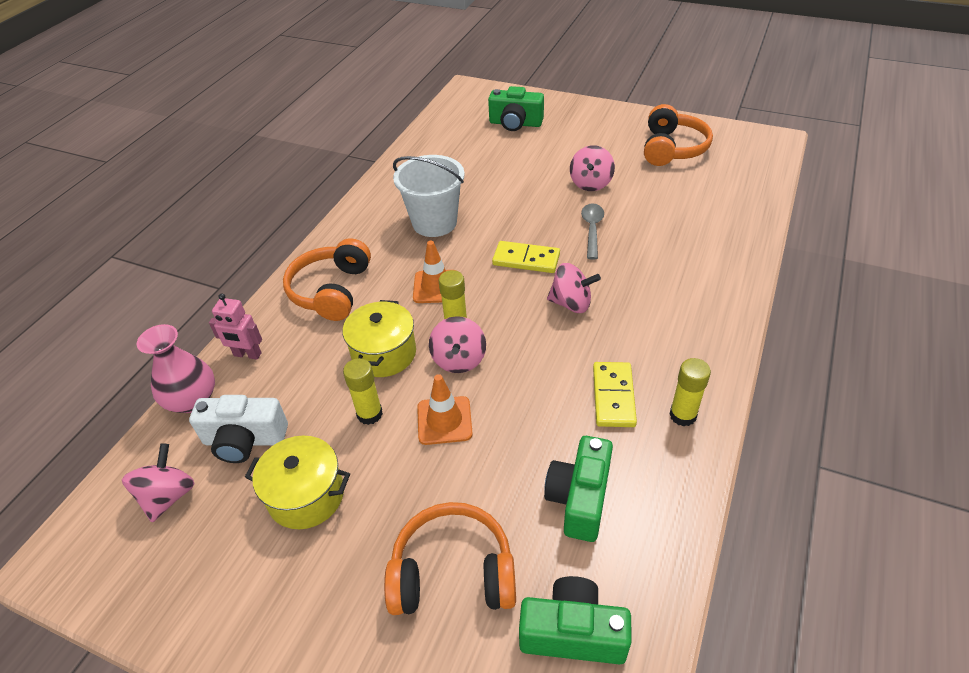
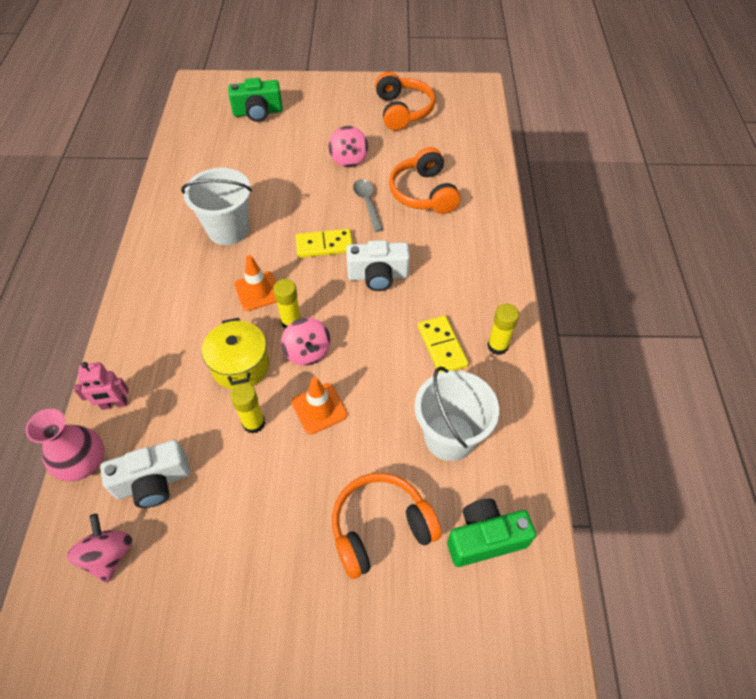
camera: 25 degrees left, 10 degrees up
yellow pot [245,436,350,529] -> none
orange headphones [283,238,371,321] -> orange headphones moved to [389,147,461,214]
green camera [544,436,613,542] -> white bucket [415,367,499,461]
pink spinning top [547,263,601,313] -> white camera [346,240,410,291]

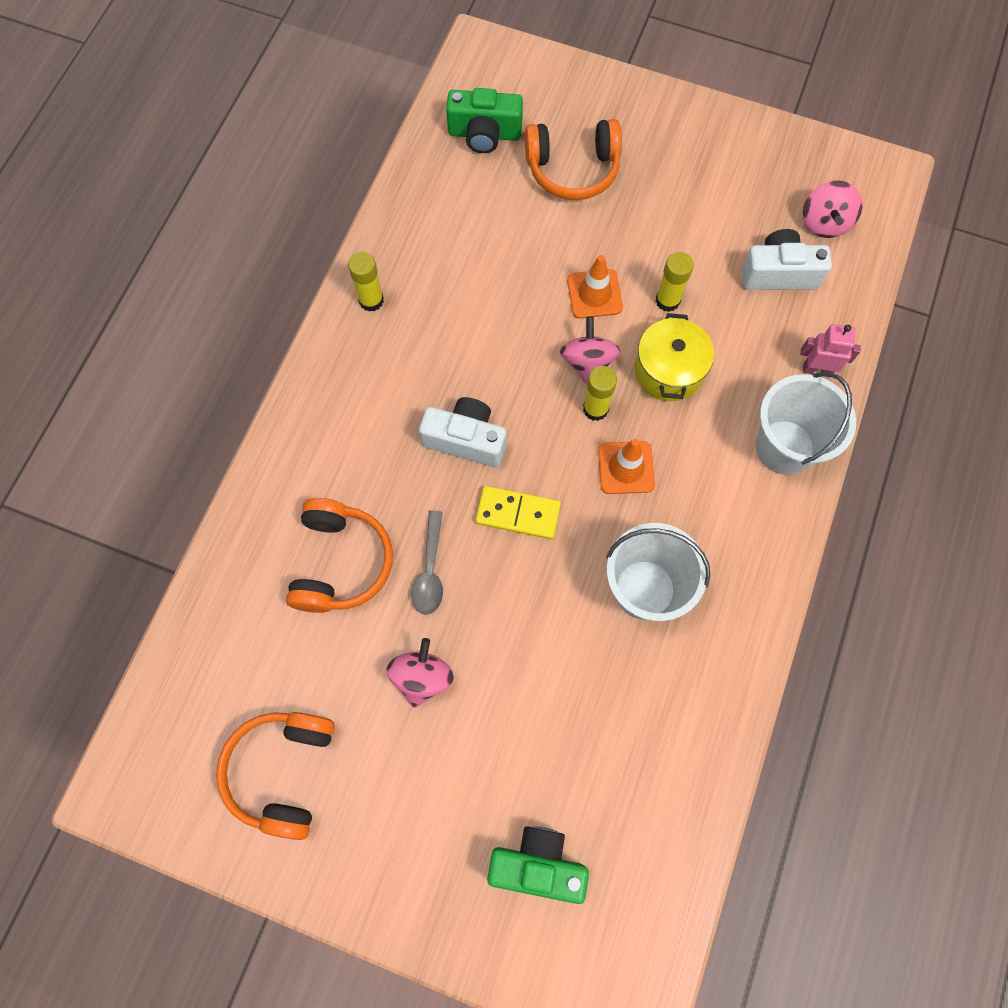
camera: 160 degrees left, 15 degrees up
pink vase [25,408,104,482] -> none
white bucket [415,367,499,461] -> white bucket moved to [756,372,856,475]
yellow domino [418,316,469,373] -> none

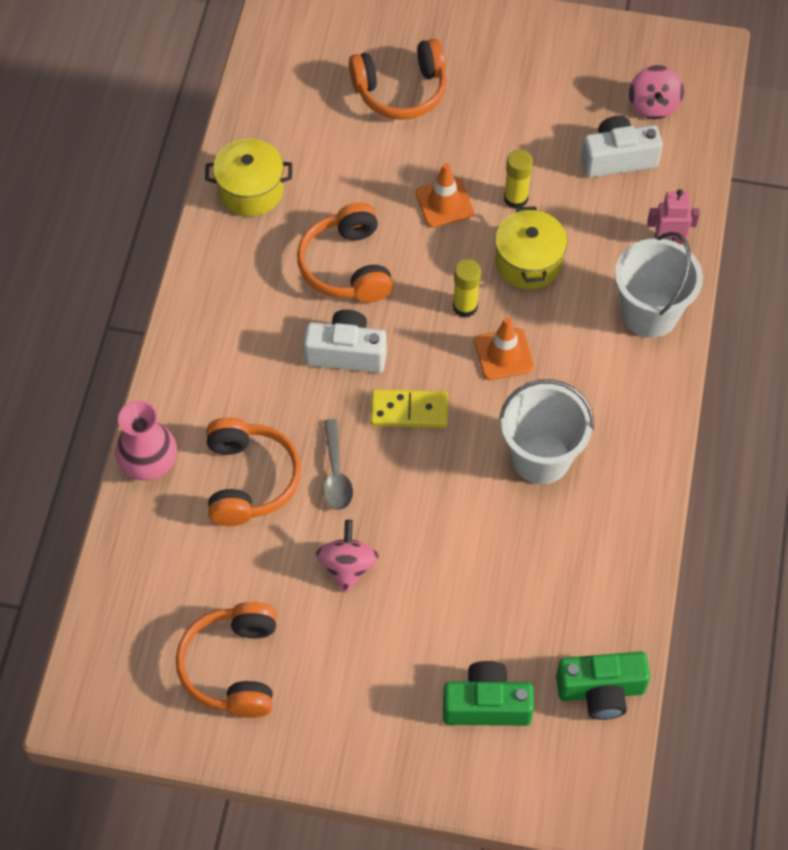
camera: 10 degrees left, 10 degrees down
yellow glue stick [348,252,384,312] -> none
green camera [446,88,523,153] -> green camera moved to [556,652,650,720]
pink spinning top [560,316,620,384] -> none
none -> pink vase [115,401,177,481]
none -> yellow pot [205,139,292,217]
none -> orange headphones [297,202,393,303]

